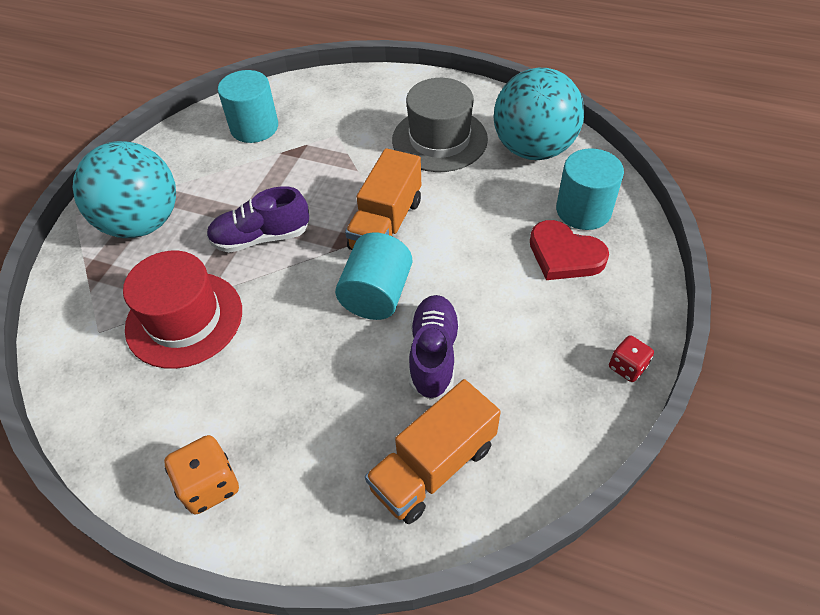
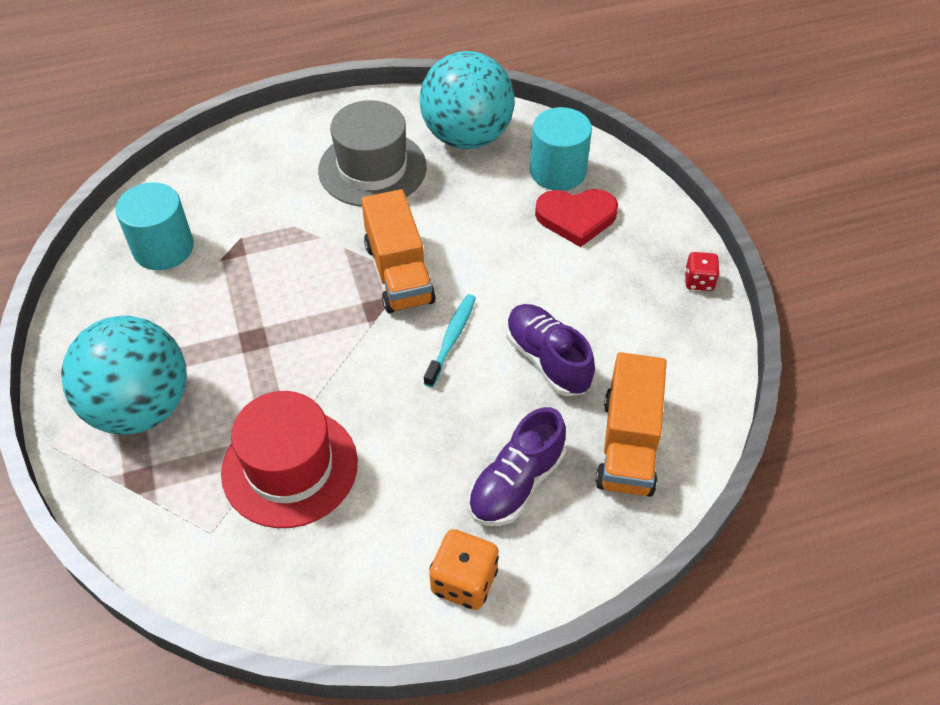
camera: 40 degrees left, 0 degrees up
purple shoe [206,186,309,253] -> purple shoe moved to [468,407,566,526]
turquoise cylinder [335,232,412,320] -> turquoise toothbrush [424,294,476,387]

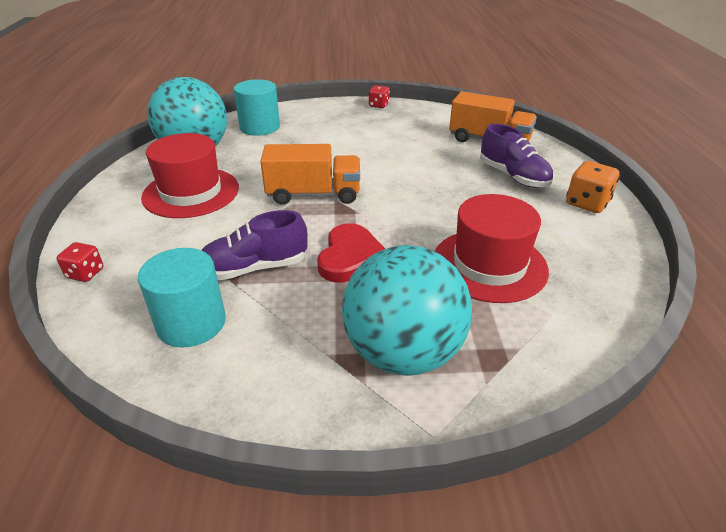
camera: 75 degrees left, 15 degrees down
grey hat [318,100,427,207] -> red hat [141,133,239,218]
turquoise toothbrush [424,294,476,387] -> none
purple shoe [506,304,595,396] -> purple shoe moved to [201,210,308,280]
red heart [535,189,618,247] -> red heart moved to [317,223,385,282]
none -> red dice [57,242,103,282]

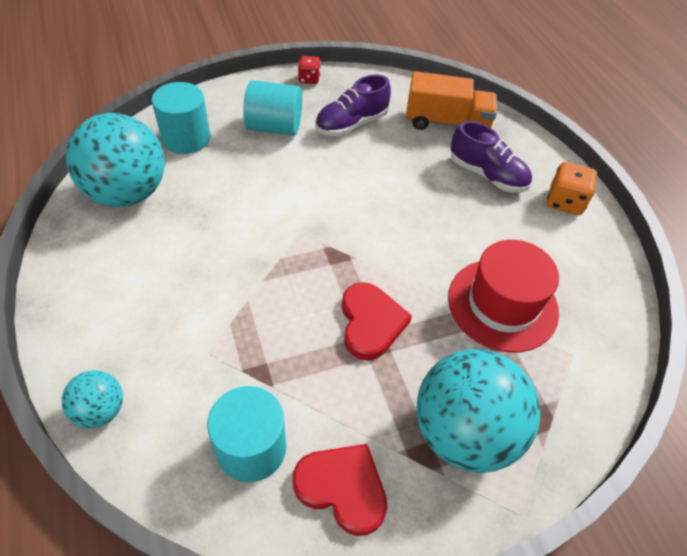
camera: 20 degrees left, 15 degrees up
red dice [57,242,103,282] -> turquoise ball [62,370,123,428]
red hat [141,133,239,218] -> none
purple shoe [201,210,308,280] -> purple shoe moved to [315,75,391,136]
orange truck [260,144,360,205] -> none
none -> turquoise cylinder [243,80,302,136]
none -> red heart [293,444,388,536]

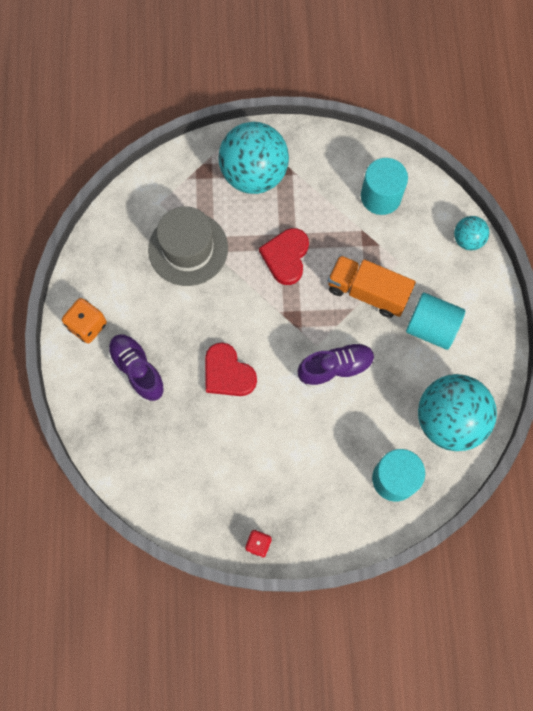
camera: 160 degrees left, 20 degrees up
turquoise cylinder [243,80,302,136] -> turquoise cylinder moved to [406,292,465,350]
red heart [293,444,388,536] -> red heart moved to [205,342,257,396]
purple shoe [315,75,391,136] -> purple shoe moved to [298,342,375,388]
orange truck [406,71,497,130] -> orange truck moved to [328,255,416,318]
red hat [448,240,559,353] -> grey hat [148,206,228,286]

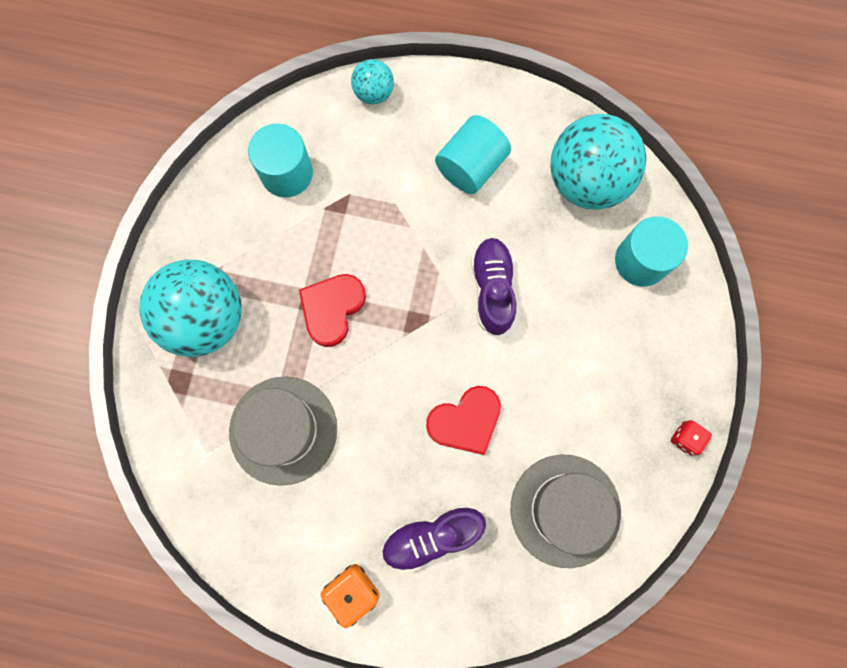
camera: 75 degrees left, 5 degrees up
red heart [259,228,309,285] -> red heart turned 90 degrees clockwise [299,274,366,347]
orange truck [328,255,416,318] -> none
none -> grey hat [511,455,621,568]

